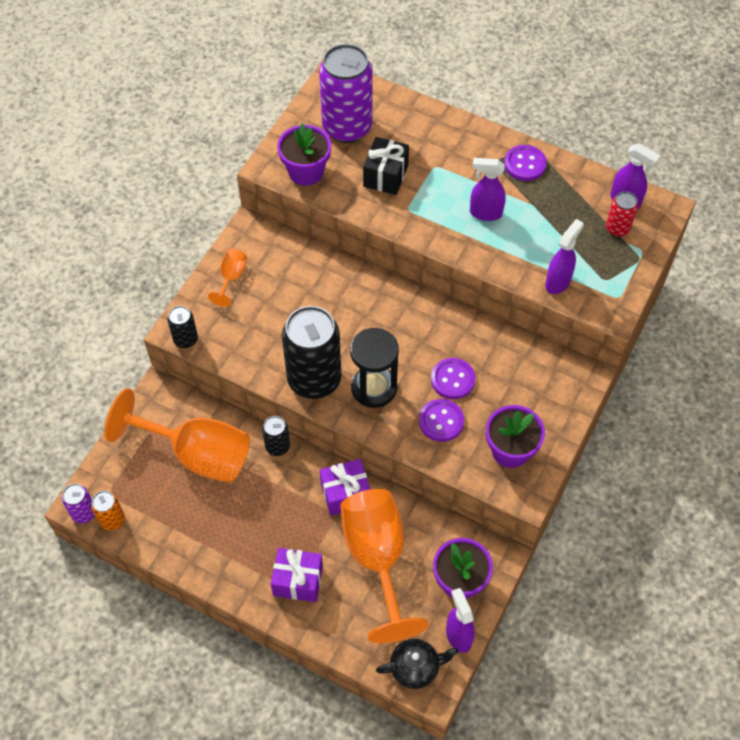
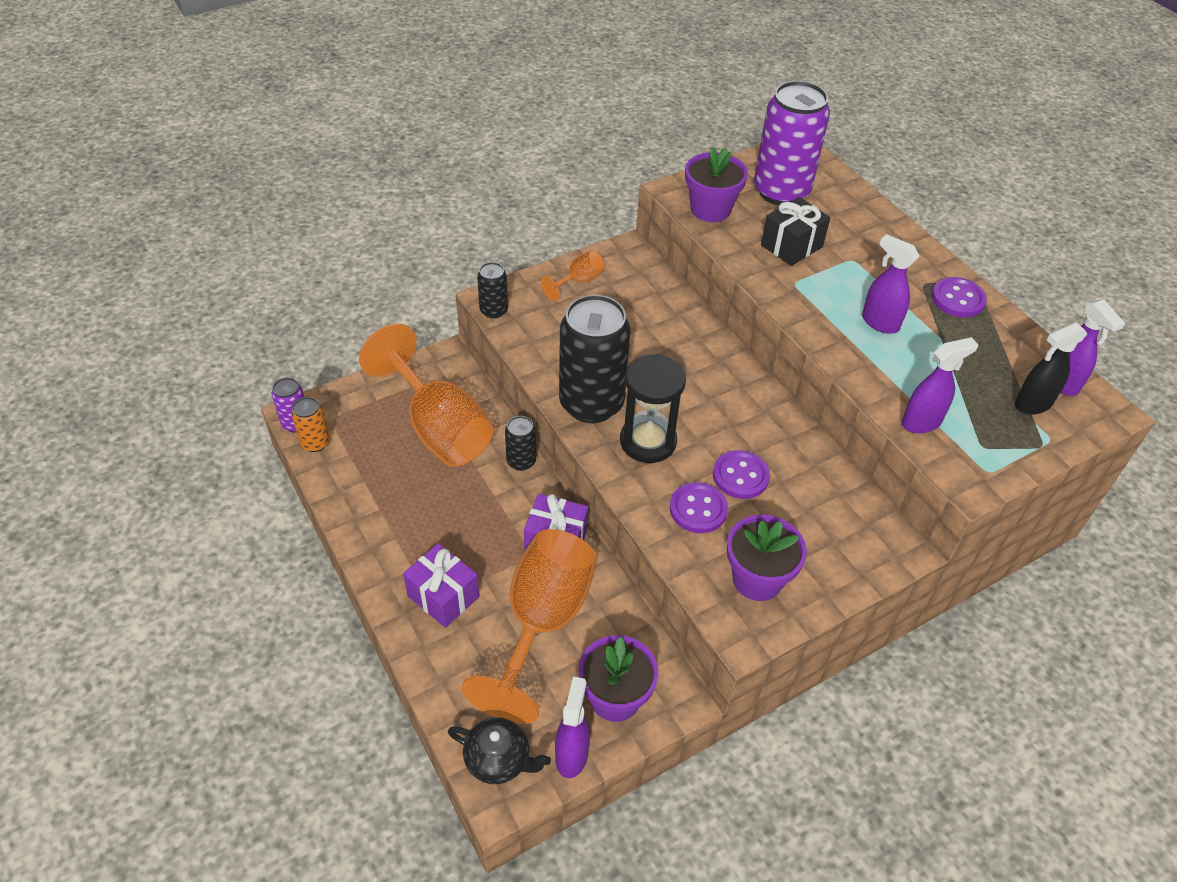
camera: 30 degrees right, 10 degrees down
red can [606,191,638,237] -> black spray bottle [1015,322,1088,415]

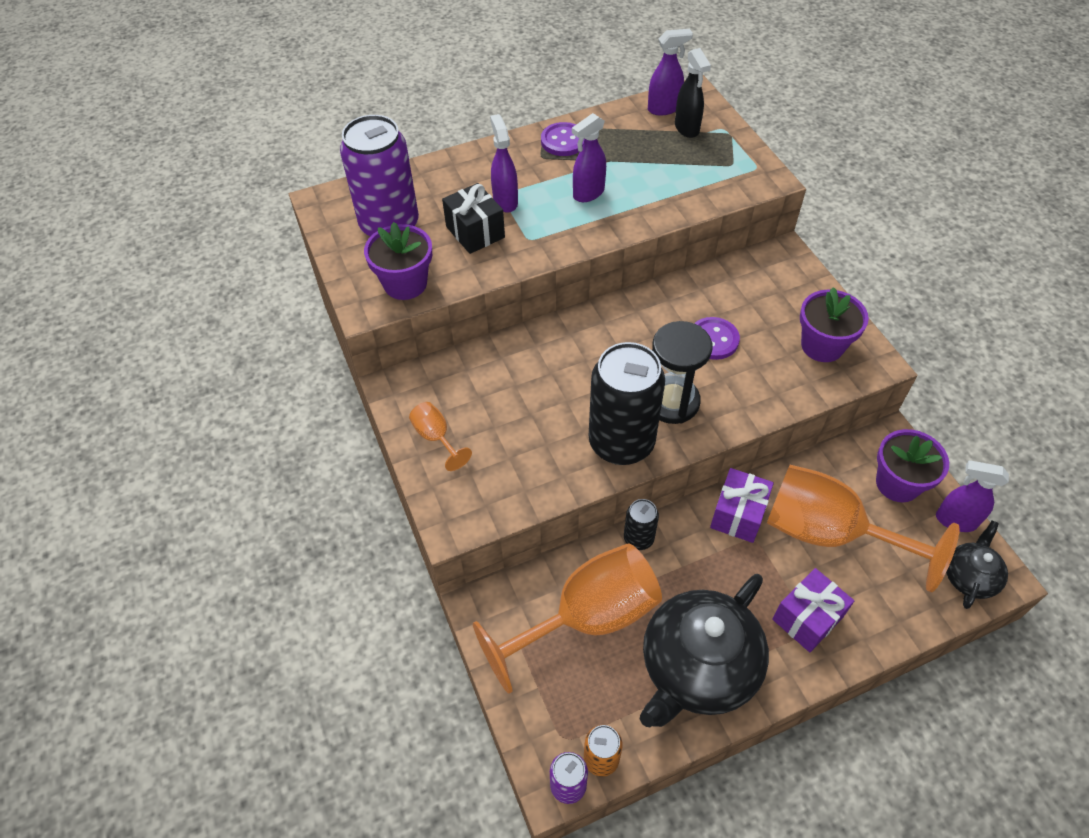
camera: 80 degrees left, 5 degrees up
black can [477,262,508,319] -> none
purple button [670,482,728,533] -> none
purple spray bottle [902,337,978,433] -> purple spray bottle moved to [490,114,518,213]
none -> black teapot [640,574,769,727]

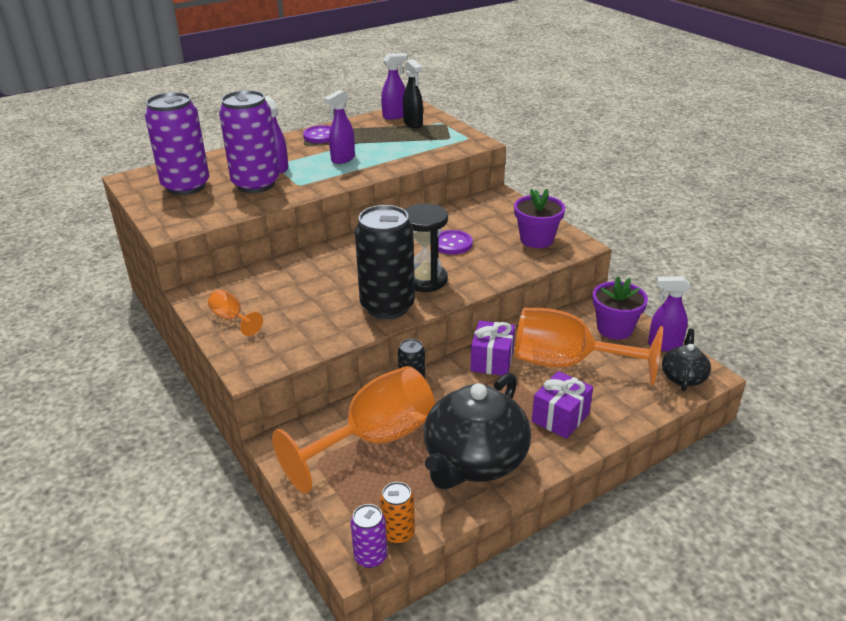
camera: 10 degrees left, 20 degrees down
purple flower pot [364,222,432,300] -> none
black gift [442,183,505,254] -> purple can [219,90,279,193]

